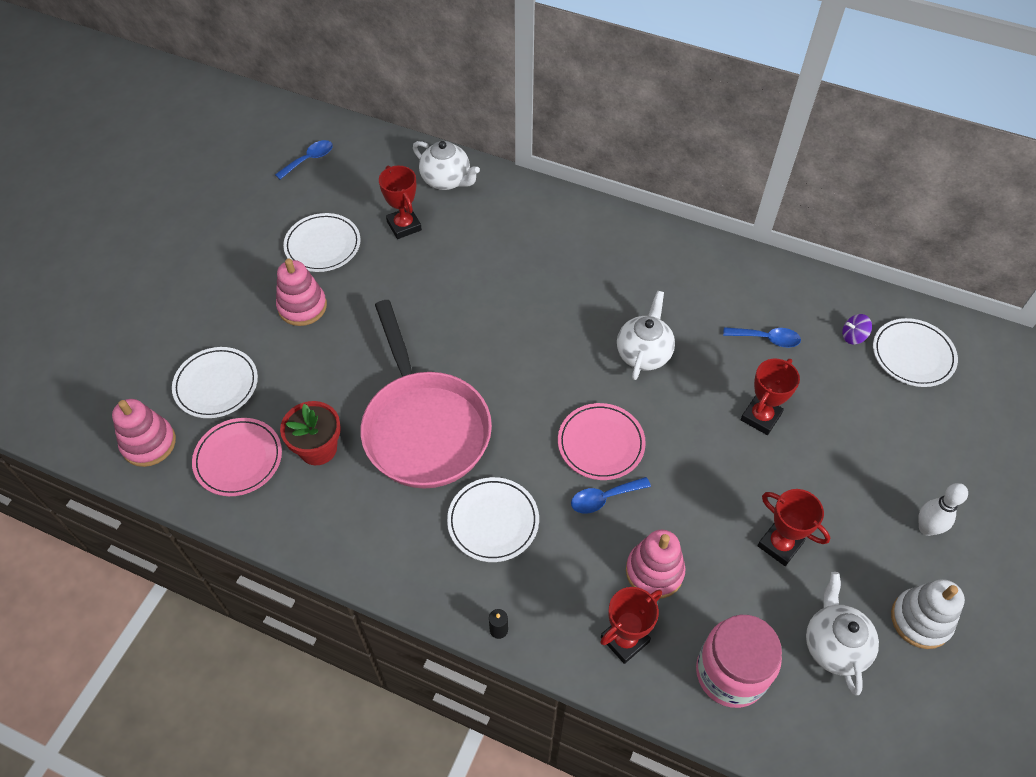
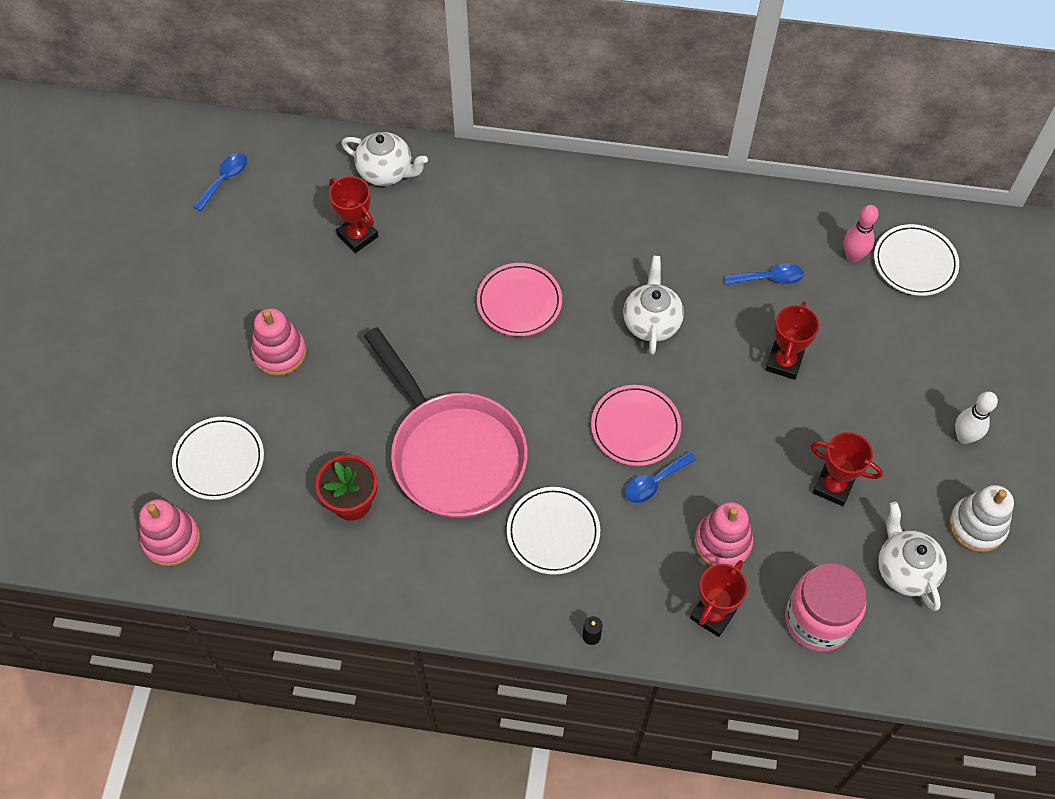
camera: 15 degrees left, 5 degrees up
pink plate [192,418,282,496] -> pink plate moved to [477,263,562,336]
white plate [283,213,360,272] -> none
purple spinning top [842,314,872,344] -> pink bowling pin [844,205,879,262]

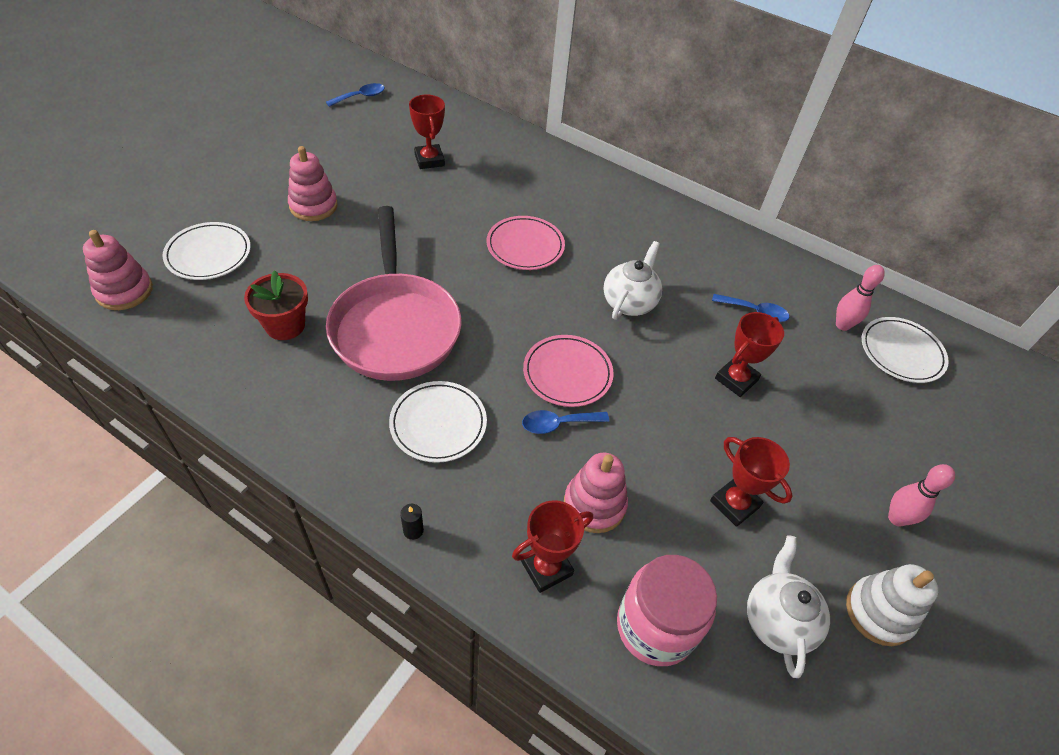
camera: 20 degrees right, 10 degrees down
white teapot [341,132,428,186] -> none
white bowling pin [955,391,998,444] -> pink bowling pin [888,464,955,526]

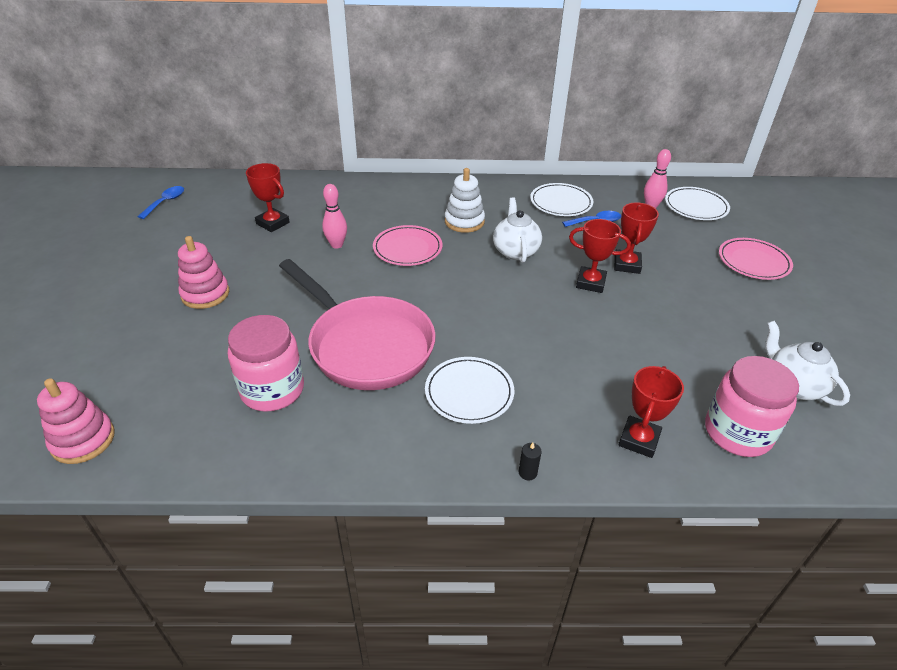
camera: 30 degrees left, 10 degrees down
white plate [163,222,251,280] -> white plate moved to [530,183,593,216]
red flower pot [244,270,308,340] -> pink jar [228,315,304,412]
blue spoon [522,410,609,434] -> none
pink plate [523,335,614,407] -> pink plate moved to [719,238,793,280]
pink stacking toy [564,453,628,533] -> none
red trophy [710,437,793,527] -> red trophy moved to [569,219,631,293]
white stacking toy [846,564,938,646] -> white stacking toy moved to [445,168,485,233]
pink bowling pin [888,464,955,526] -> pink bowling pin moved to [322,184,347,249]

